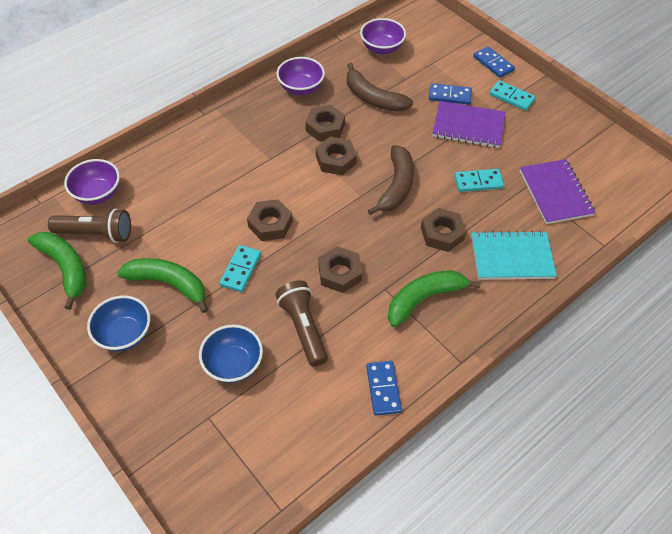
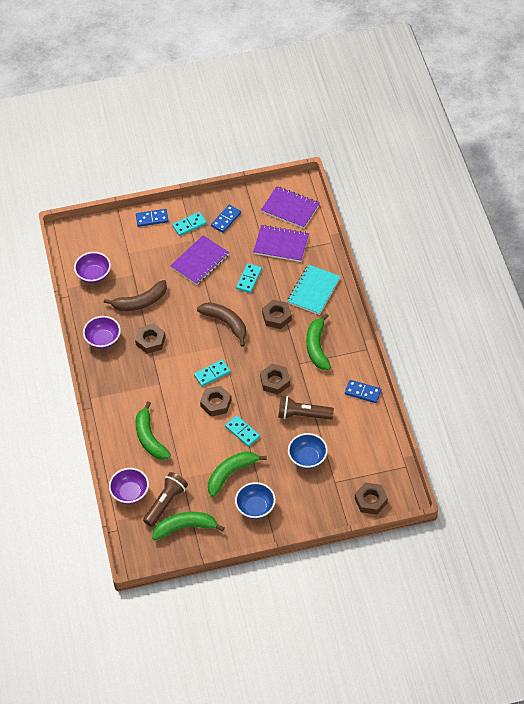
camera: 60 degrees left, 0 degrees up
brown nut [316,136,357,175] -> brown nut moved to [355,482,388,515]
blue domino [429,83,472,105] -> blue domino moved to [211,205,241,233]
none -> green banana [136,401,171,460]
none -> turquoise domino [194,360,230,387]
none -> purple notebook [261,186,320,228]

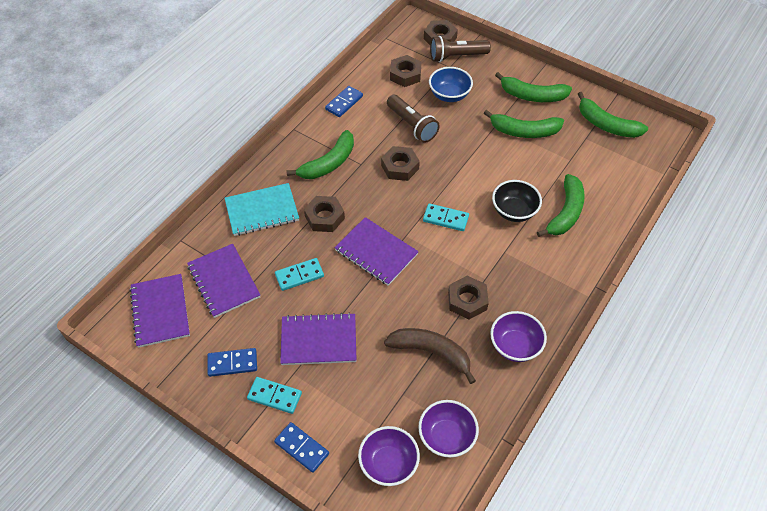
camera: 135 degrees left, 0 degrees up
purple bowl [109,468,149,504] -> purple bowl moved to [358,426,420,486]
brown flashlight [143,472,188,527] -> brown flashlight moved to [430,36,491,62]
brown banana [197,302,246,347] -> purple notebook [335,217,419,286]
brown nut [200,385,232,417] -> brown nut moved to [390,55,421,87]
turquoise domino [225,415,260,447] -> none
blue bowl [235,482,276,519] -> green banana [495,72,572,102]
blue domino [345,380,381,403] -> blue domino turned 60 degrees clockwise [325,86,363,117]
none -> black bowl [492,180,542,222]

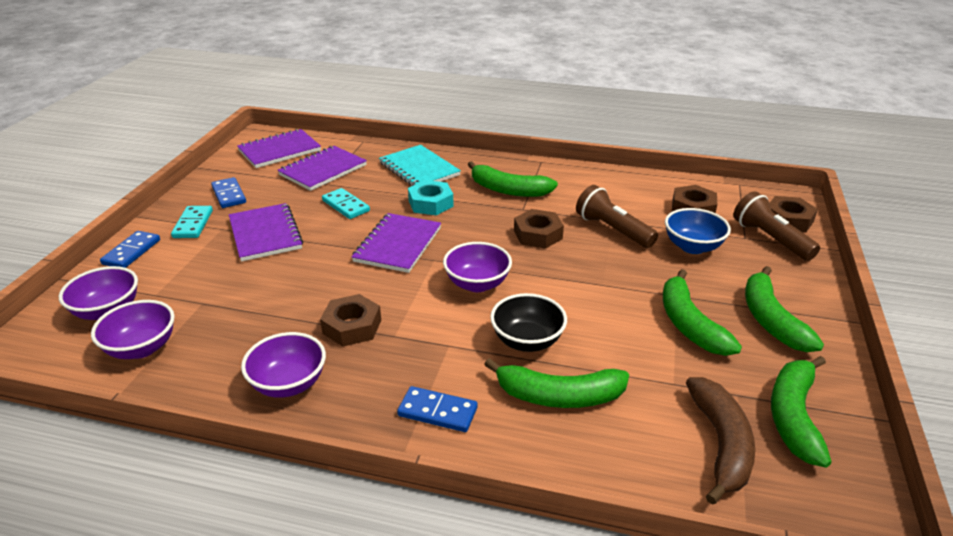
camera: 70 degrees right, 20 degrees down
brown nut [304,196,345,232] -> turquoise nut [408,180,454,216]
blue domino [325,86,363,117] -> blue domino moved to [397,386,478,432]
brown banana [384,328,476,384] -> brown banana moved to [686,377,755,505]
brown flashlight [387,95,440,143] -> brown flashlight turned 105 degrees clockwise [576,185,658,248]
turquoise domino [423,203,469,231] -> purple bowl [443,242,512,292]

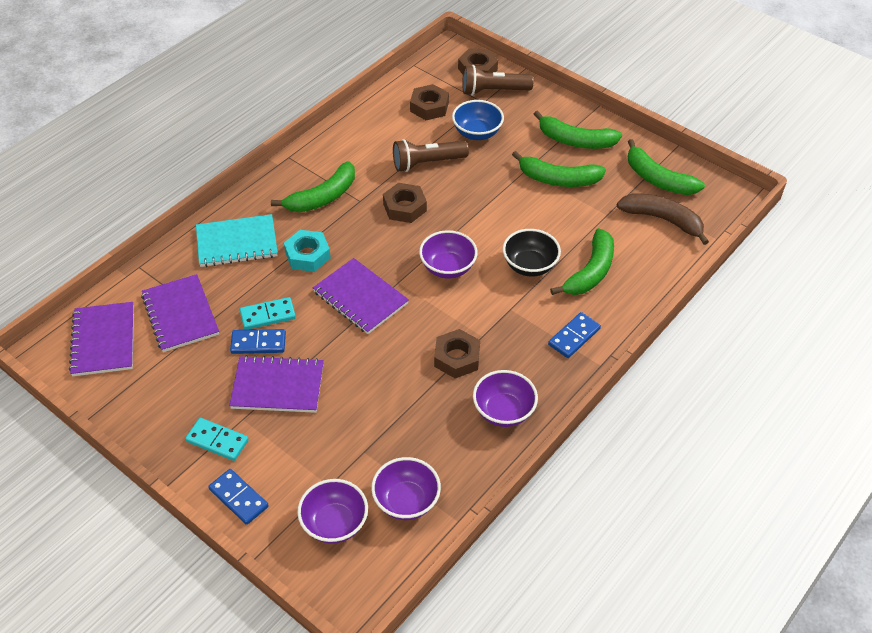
camera: 65 degrees left, 15 degrees up
blue domino [211,177,246,208] -> blue domino moved to [230,329,286,354]

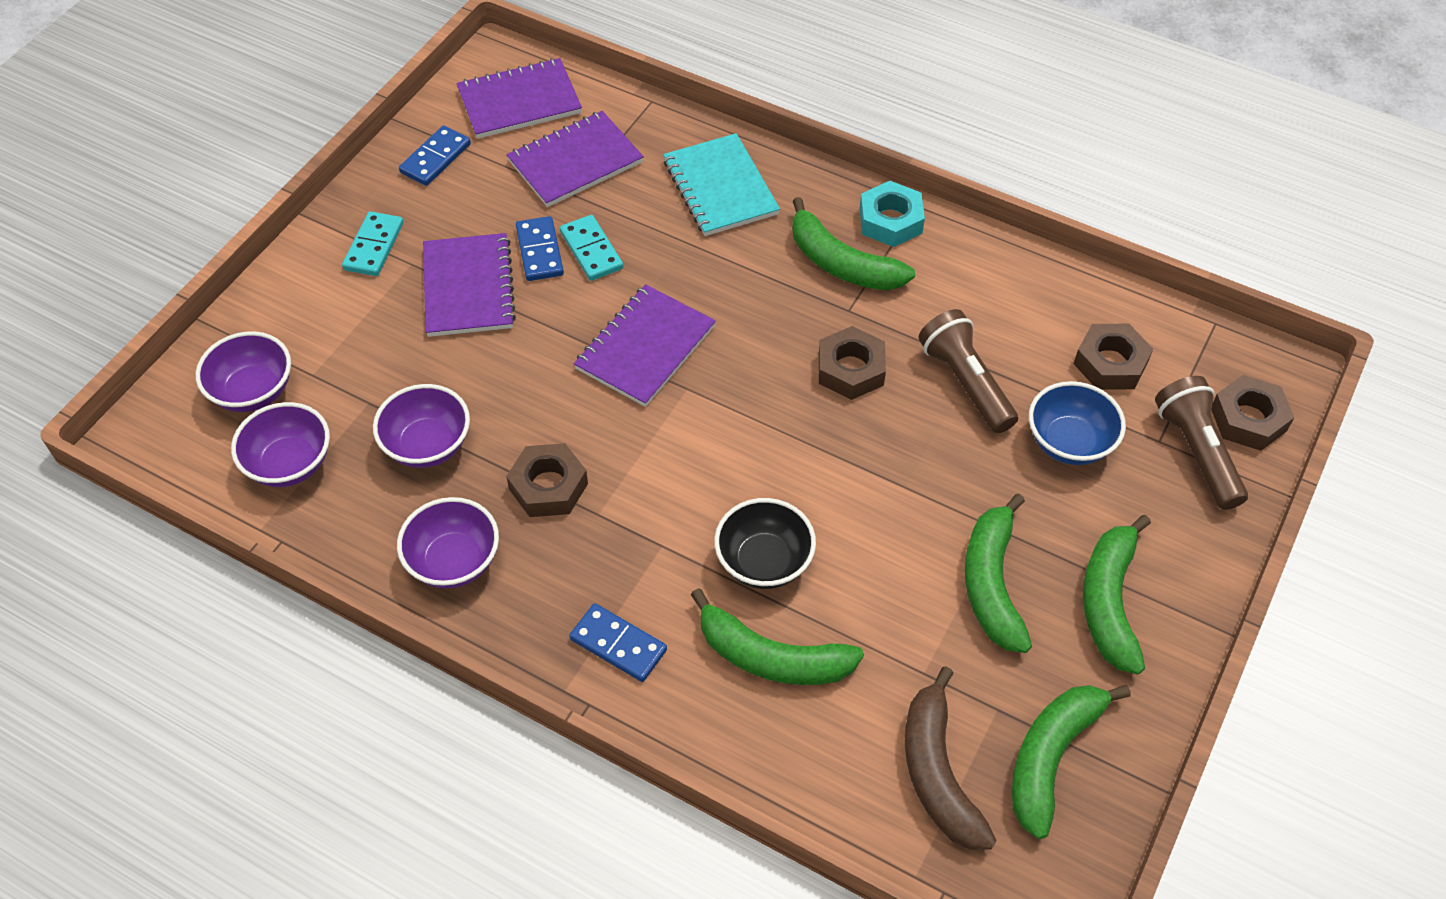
camera: 80 degrees right, 5 degrees up
blue domino [208,469,269,525] -> blue domino moved to [399,125,471,186]
turquoise nut [284,230,331,272] -> turquoise nut moved to [860,181,925,247]
purple bowl [419,230,478,278] -> purple bowl moved to [373,384,470,468]
brown banana [617,194,709,245] -> brown banana turned 150 degrees clockwise [905,666,996,850]

